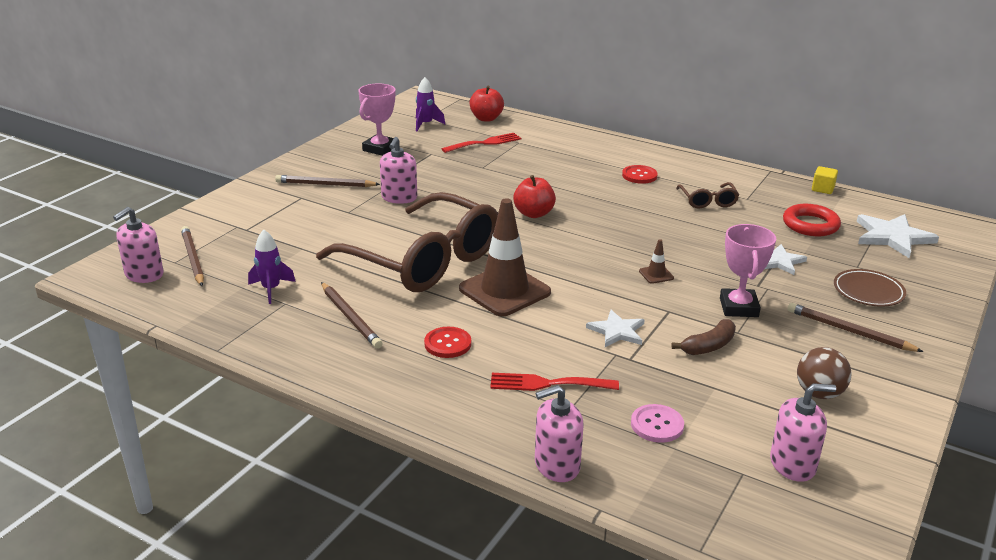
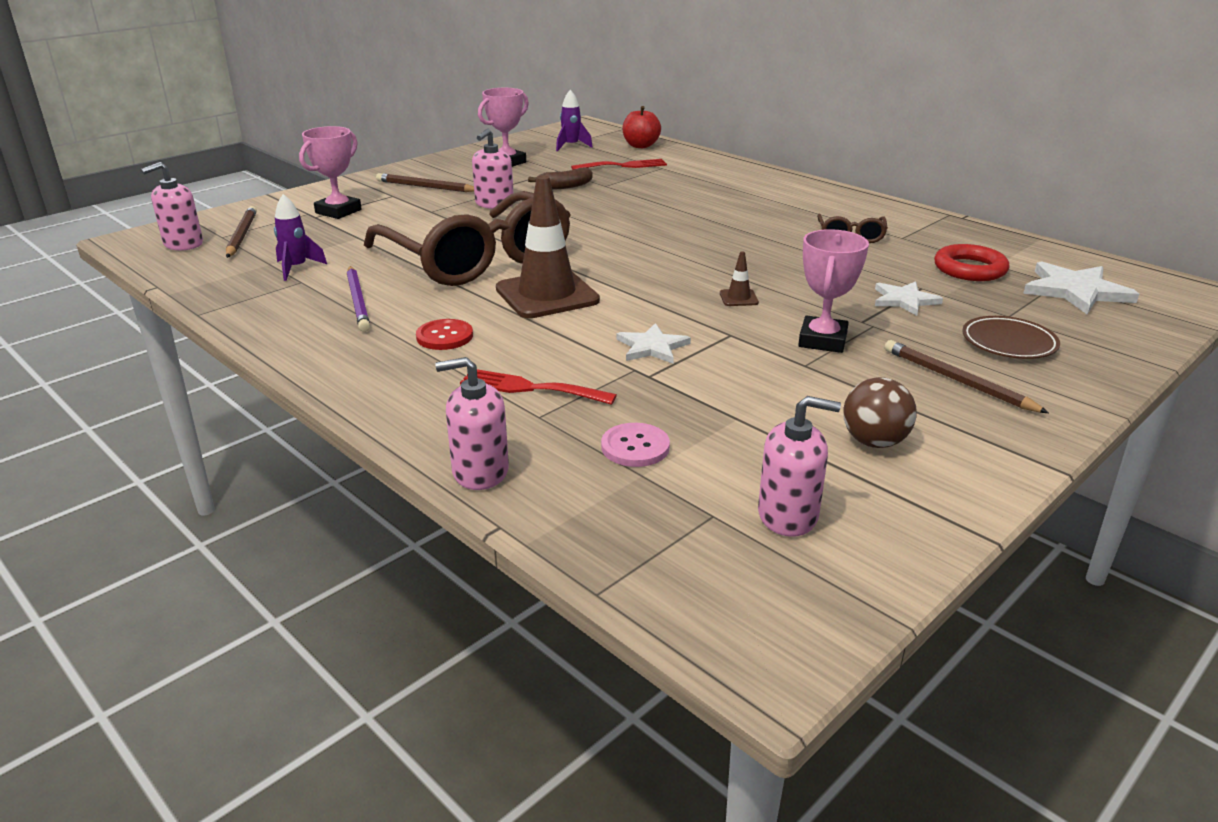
camera: 15 degrees right, 0 degrees up
brown pencil [321,282,383,349] -> purple pencil [347,266,370,332]
red apple [513,175,556,218] -> none
red button [622,165,658,184] -> none
brown banana [671,319,736,355] -> brown banana moved to [528,167,593,190]
yellow cube [812,166,838,194] -> none
none -> pink trophy [299,126,362,219]

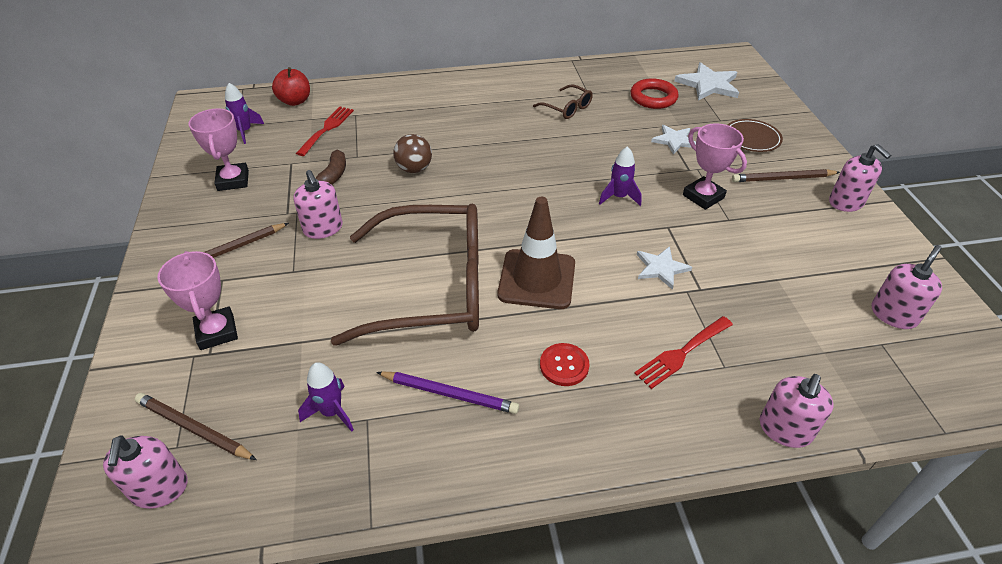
camera: 55 degrees left, 15 degrees up
pink button [601,423,670,467] -> none
brown traffic cone [720,251,759,306] -> purple rocket [599,146,642,206]
brown ball [843,377,917,448] -> brown ball moved to [393,134,432,173]
none -> pink soap dispenser [829,144,891,212]

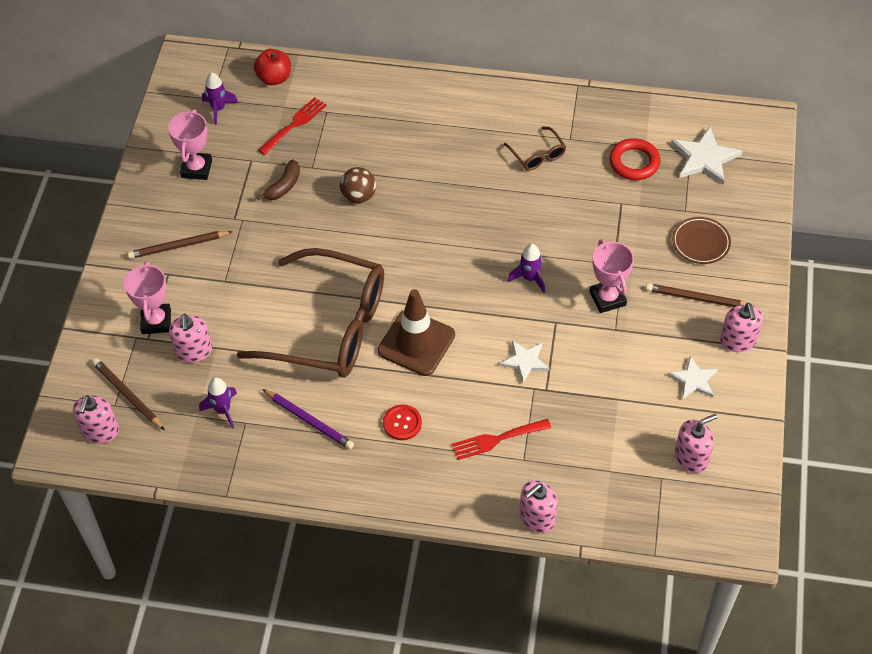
camera: 20 degrees right, 10 degrees up
pink soap dispenser [293,170,343,239] -> pink soap dispenser moved to [169,314,212,363]
white star [651,125,696,155] -> white star moved to [668,356,718,399]

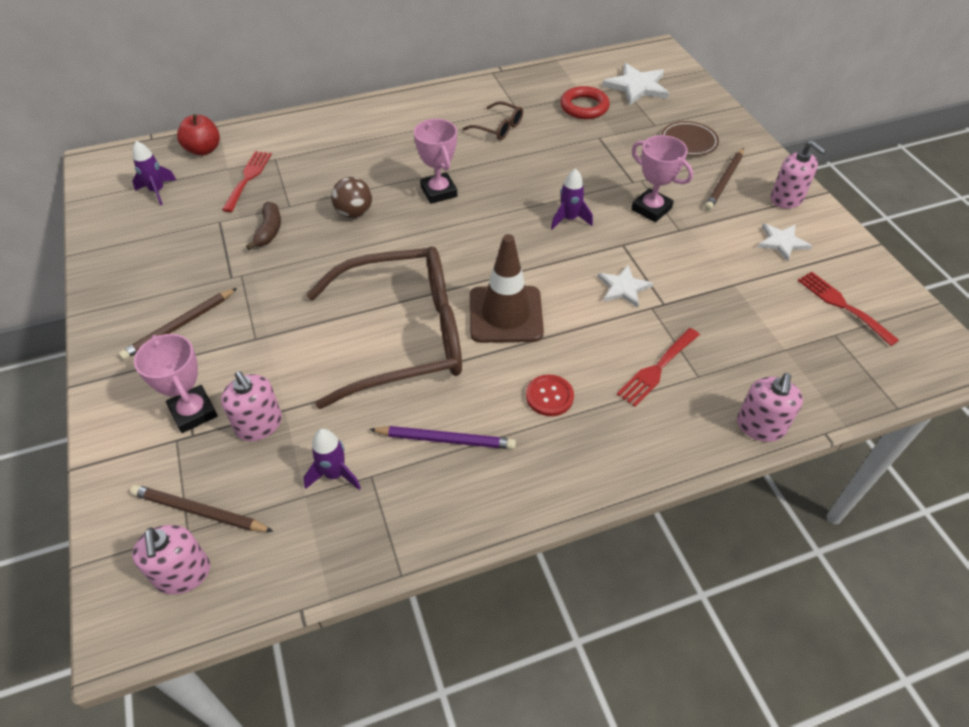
camera: 30 degrees left, 5 degrees down
pink trophy [168,109,212,180] -> pink trophy moved to [414,119,457,204]
brown pencil [646,283,753,307] -> brown pencil turned 45 degrees counterclockwise [705,148,744,211]
pink soap dispenser [675,414,717,473] -> red fork [798,272,899,346]

